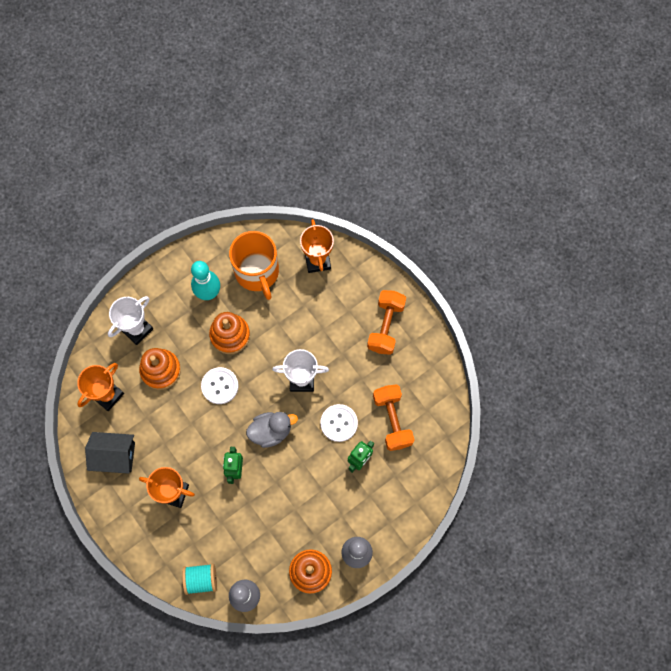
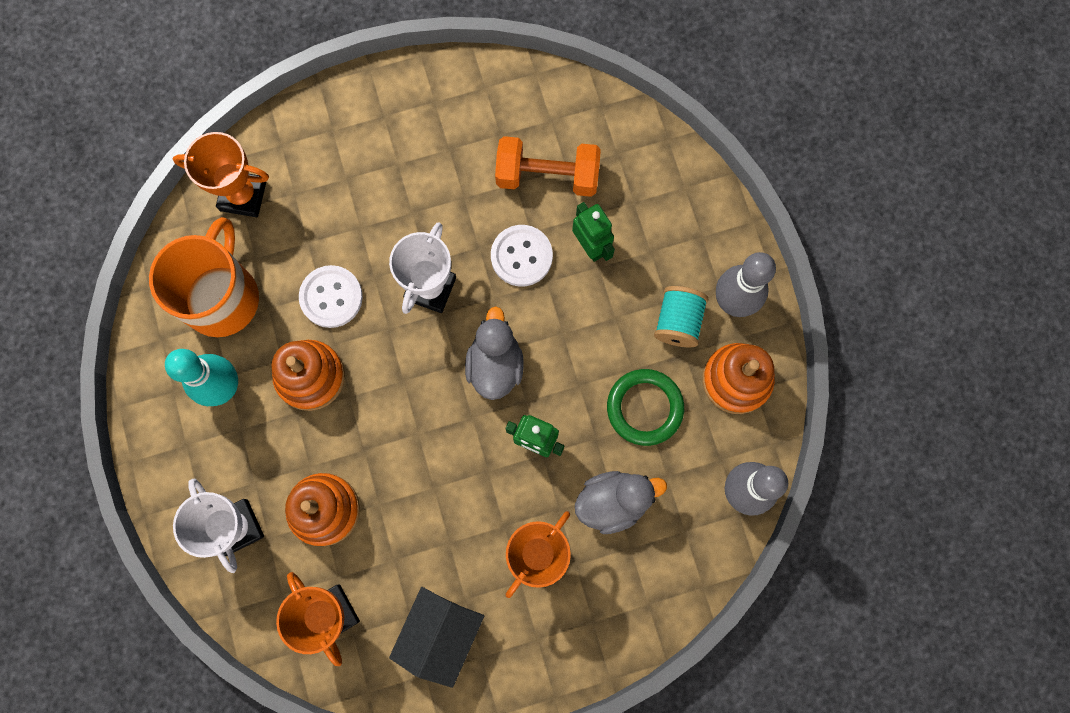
camera: 70 degrees left, 5 degrees up
turquoise spool [182,563,217,595] -> turquoise spool moved to [654,286,708,347]
white button [201,367,238,404] -> white button moved to [299,265,363,328]
orange mug [229,231,279,300] -> orange mug turned 75 degrees counterclockwise [149,217,259,337]
orange dumbbell [367,290,406,355] -> none
none -> grey duck [575,471,667,534]
none -> green ring [607,369,684,446]

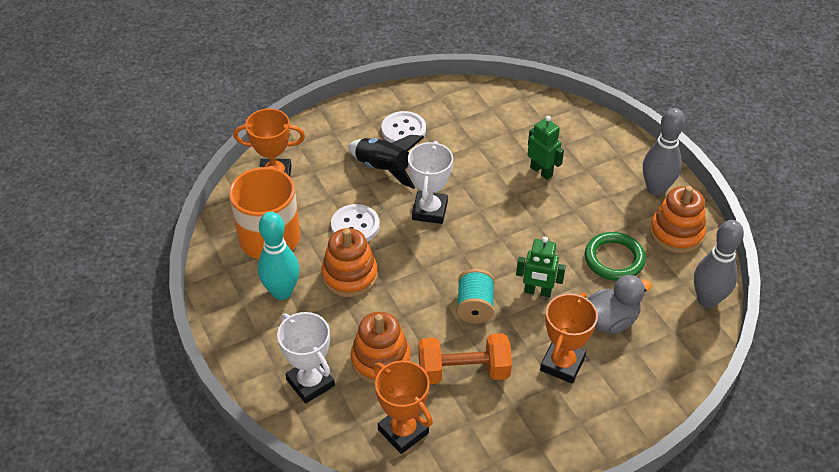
camera: 10 degrees left, 30 degrees down
black house [389,587,484,688] -> none
grey duck [465,306,524,400] -> none
white button [491,225,553,286] -> white button moved to [381,111,426,143]
orange dumbbell [495,136,601,197] -> orange dumbbell moved to [418,333,512,384]
turquoise spool [654,286,708,347] -> turquoise spool moved to [457,269,495,323]
none -> black rocket [348,135,424,189]

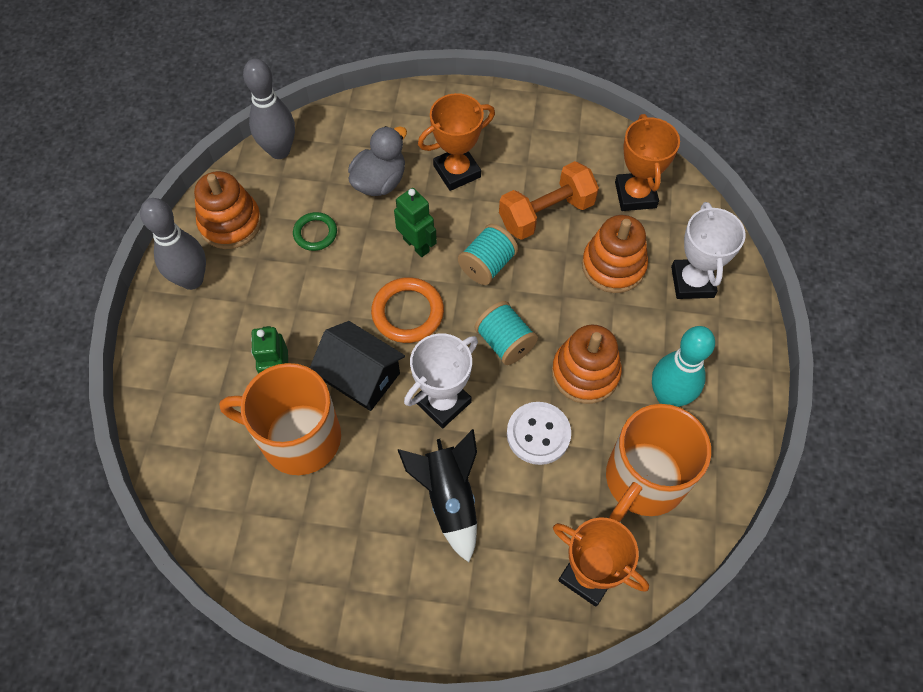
camera: 145 degrees left, 15 degrees up
white button [381,111,426,143] -> none
orange dumbbell [418,333,512,384] -> orange dumbbell turned 60 degrees counterclockwise [499,161,599,240]
green ring [585,232,646,281] -> green ring [293,212,337,251], size x0.64
grey duck [588,275,652,334] -> grey duck turned 120 degrees clockwise [348,126,407,196]
none -> orange mug [219,363,341,475]
none -> black house [310,321,405,411]
none -> orange ring [371,277,444,343]
none -> turquoise spool [475,301,538,365]

